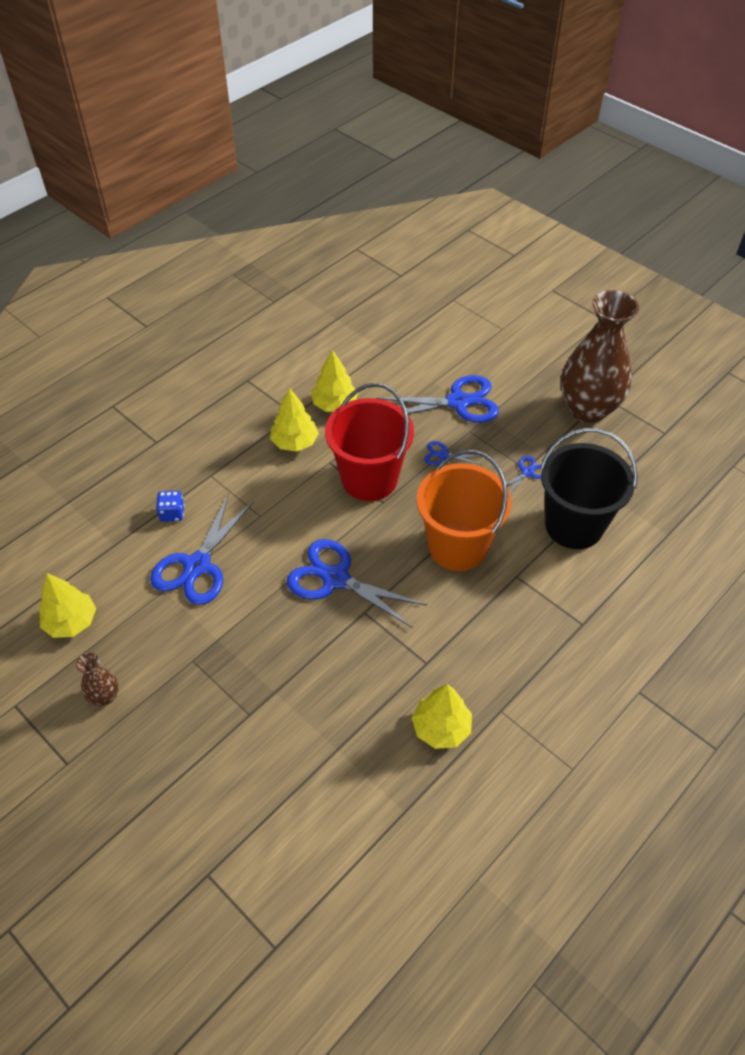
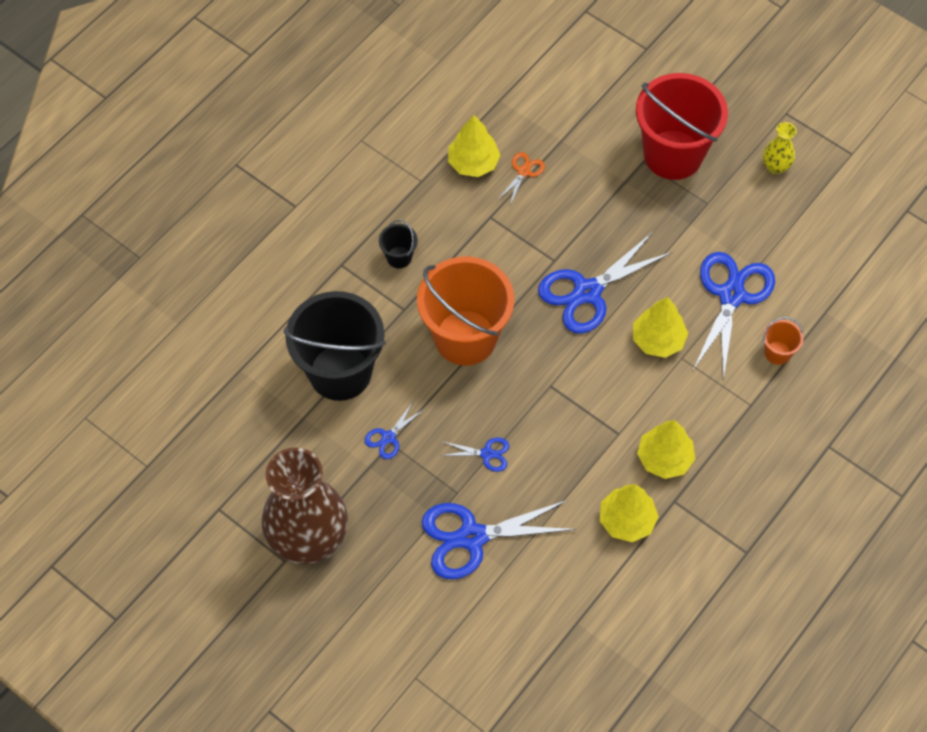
camera: 175 degrees right, 10 degrees up
yellow tree [39,573,96,638] -> yellow tree moved to [633,297,688,358]
brown vase [76,653,119,706] -> yellow vase [763,122,797,174]
blue dice [156,491,185,522] -> orange bucket [763,317,804,365]
blue scissors [287,539,427,628] -> blue scissors turned 120 degrees clockwise [538,232,673,334]
red bucket [325,383,414,501] -> red bucket moved to [636,73,728,180]
none -> black bucket [379,220,418,268]
none -> orange scissors [499,152,545,205]

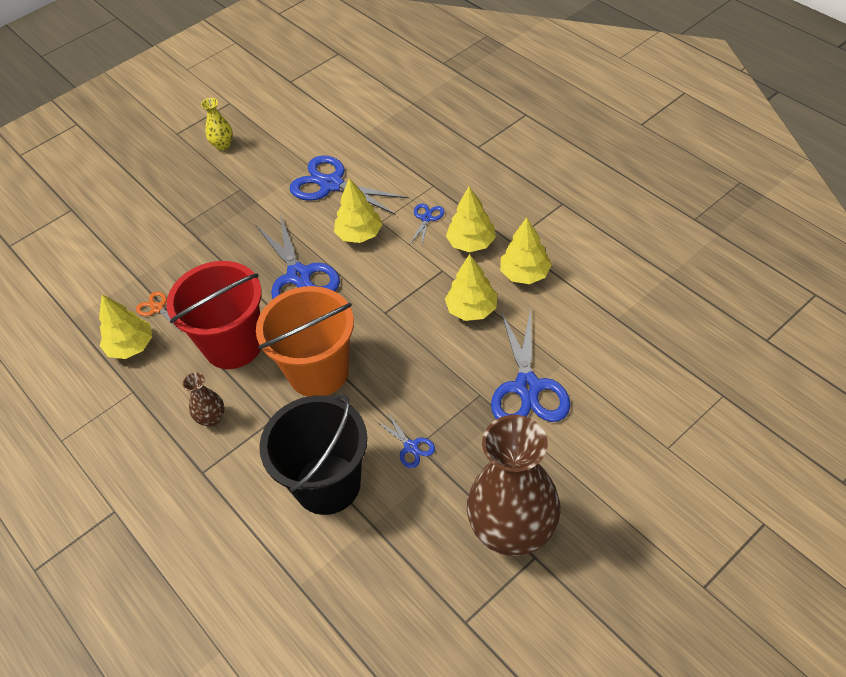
camera: 75 degrees left, 10 degrees down
black bucket [379,220,418,268] -> brown vase [183,373,225,427]
blue scissors [440,438,509,472] -> blue scissors moved to [409,204,444,246]
red bucket [636,73,728,180] -> red bucket moved to [166,261,262,369]
orange bucket [763,317,804,365] -> none
none -> yellow tree [445,254,498,321]

